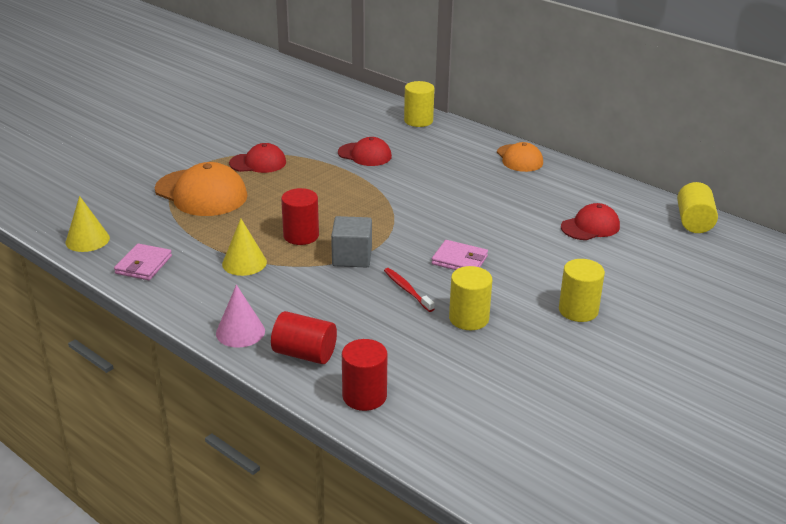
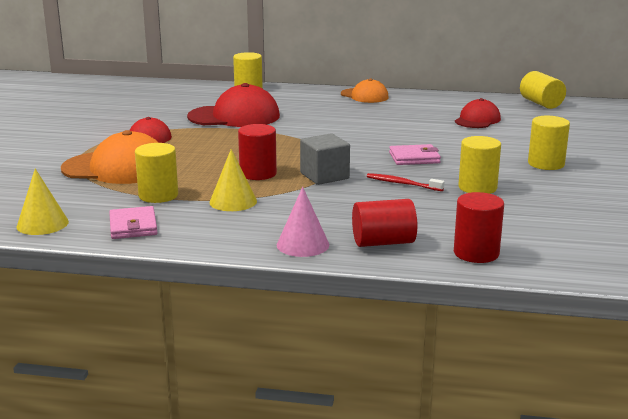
camera: 30 degrees left, 10 degrees down
red cap [338,137,392,166] -> red cap [187,83,280,127], size x1.67
none -> yellow cylinder [135,143,178,203]

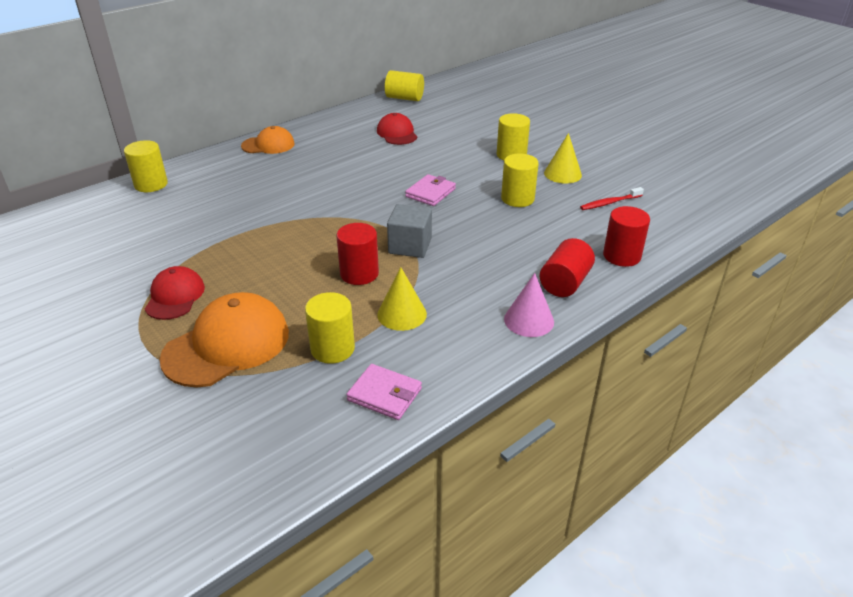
camera: 50 degrees left, 15 degrees up
yellow cone [16,169,69,235] -> yellow cone moved to [544,133,582,184]
red cap [187,83,280,127] -> none
red toothbrush [367,173,445,191] -> red toothbrush moved to [580,187,644,210]

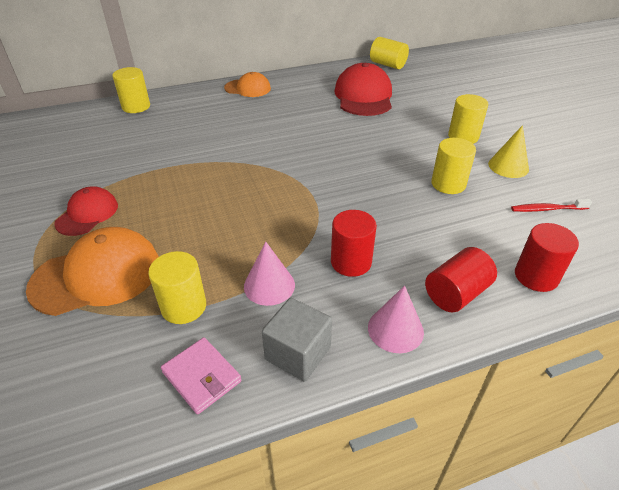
camera: 20 degrees right, 5 degrees up
red cylinder [336,223,379,285] -> red cylinder moved to [331,210,377,277]
red cap [377,113,417,145] -> red cap [334,63,392,116], size x1.67
yellow cone [377,267,427,331] -> pink cone [244,241,295,306]
grey cube [387,204,432,258] -> grey cube moved to [262,298,332,382]
pink wallet [405,174,456,206] -> none

